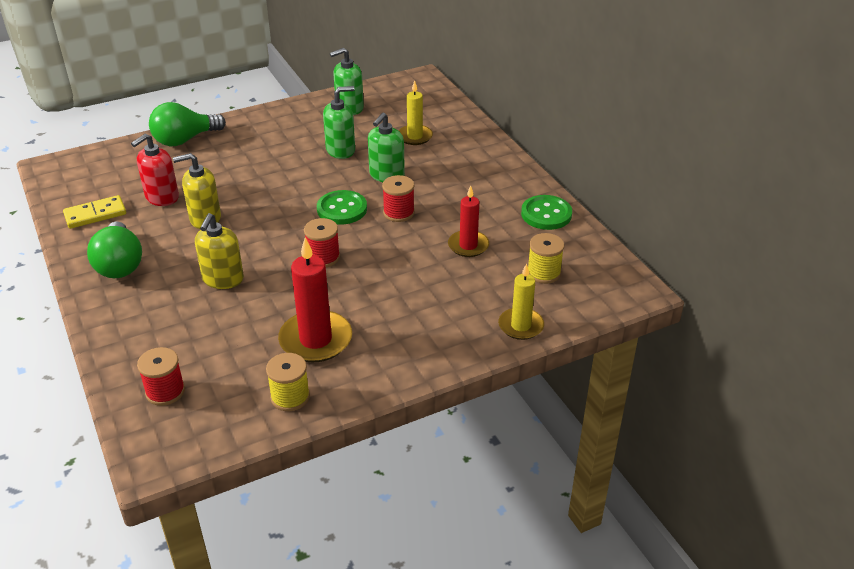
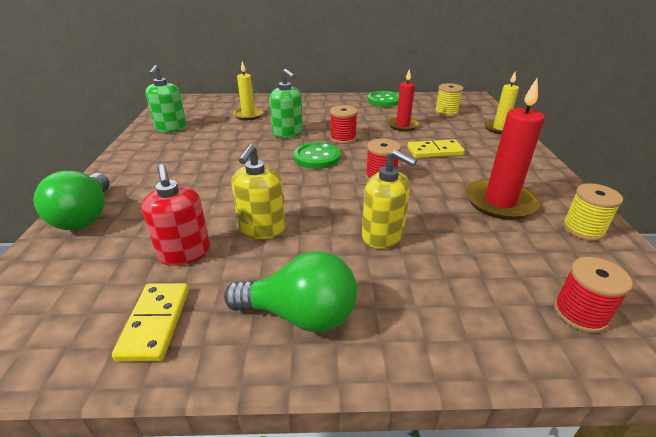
camera: 65 degrees left, 5 degrees down
green soap dispenser [323,86,355,159] -> none
none -> yellow domino [407,139,465,158]

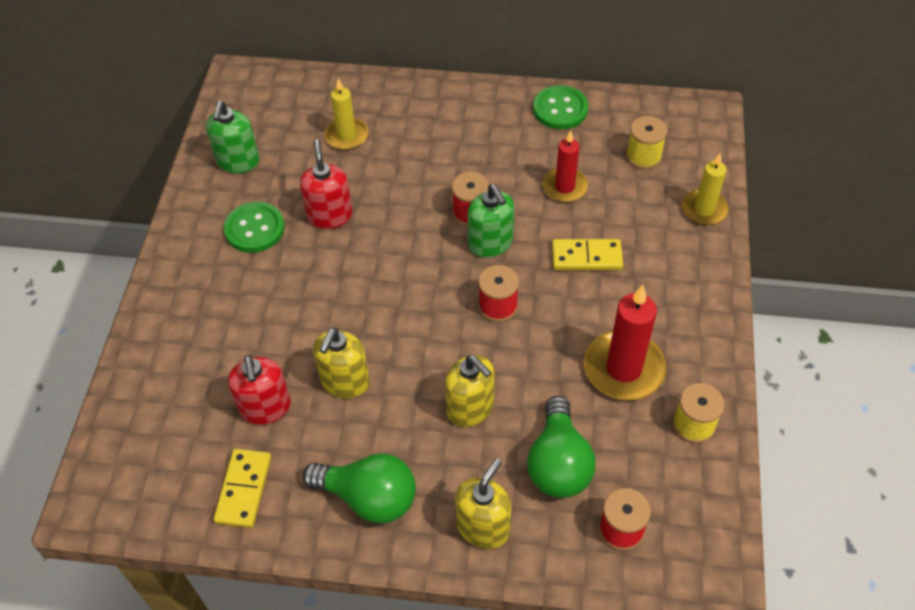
camera: 10 degrees right, 20 degrees up
green light bulb [33,171,110,230] -> green light bulb moved to [527,396,596,498]
green soap dispenser [269,69,303,138] -> green soap dispenser moved to [468,184,514,258]
green button [294,143,340,169] -> green button moved to [224,202,285,253]
none -> red soap dispenser [300,139,352,229]
none -> yellow soap dispenser [455,458,511,549]

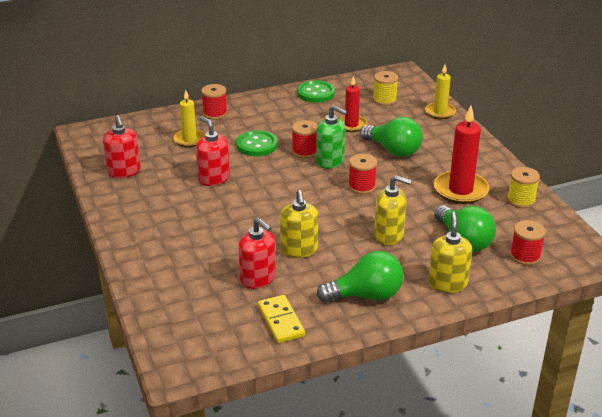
camera: 30 degrees left, 20 degrees down
green soap dispenser [206,101,260,173] -> red soap dispenser [103,115,141,178]
green button [224,202,285,253] -> green button moved to [236,130,278,156]
yellow domino [552,239,623,270] -> green light bulb [360,117,423,157]
none -> red spool [201,84,227,120]

